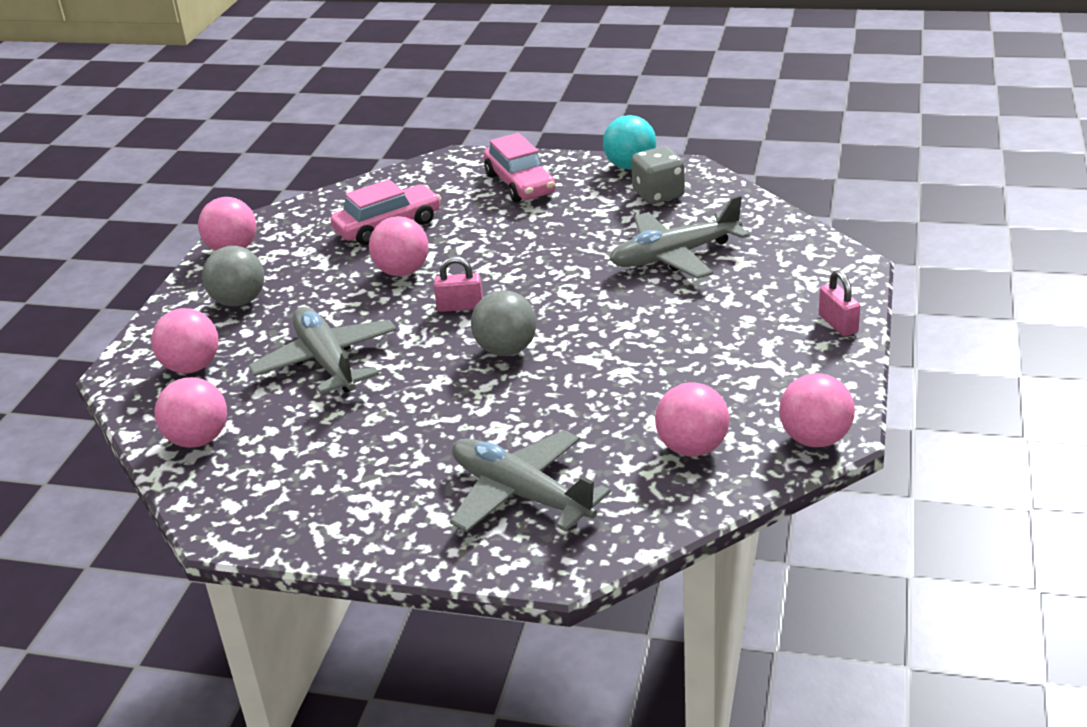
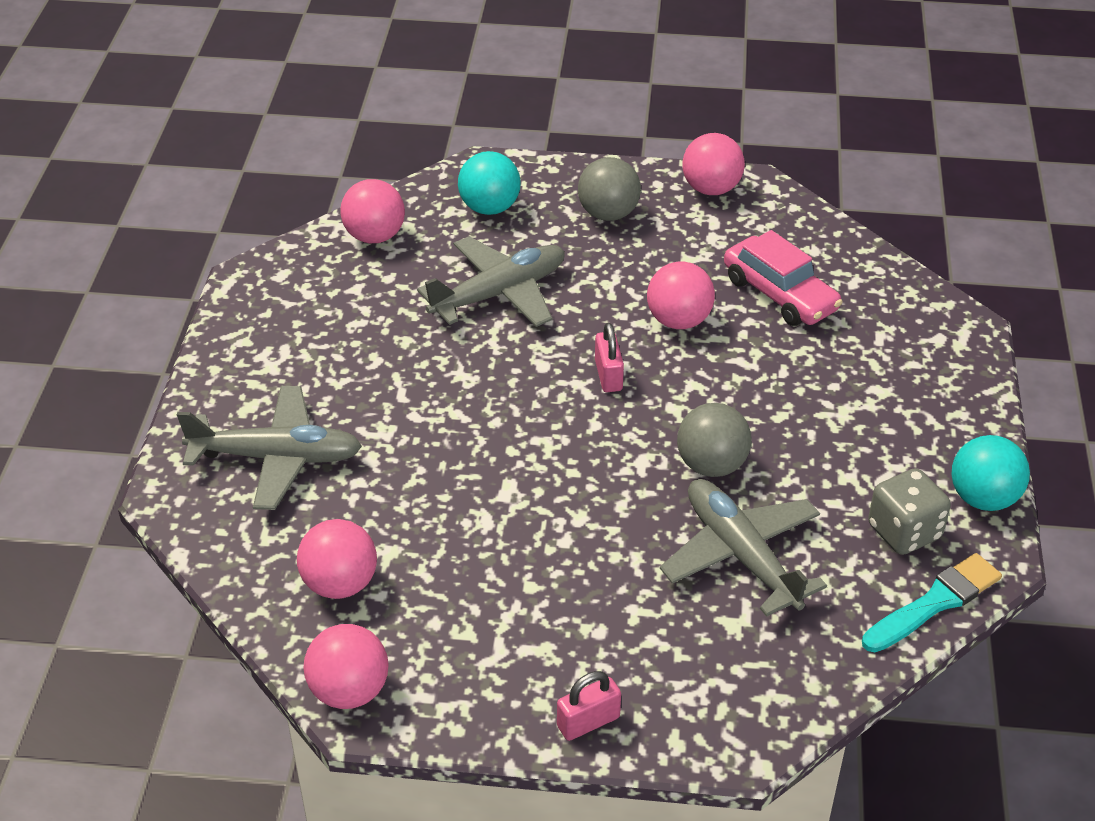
camera: 80 degrees right, 10 degrees up
pink ball [151,308,219,373] -> turquoise ball [458,151,521,215]
grey plane [450,430,611,532] -> grey plane turned 60 degrees clockwise [177,386,362,510]
grey ball [471,290,537,356] -> grey ball moved to [677,403,752,477]
pink car [484,133,556,202] -> none
none -> turquoise brush [862,553,1002,652]

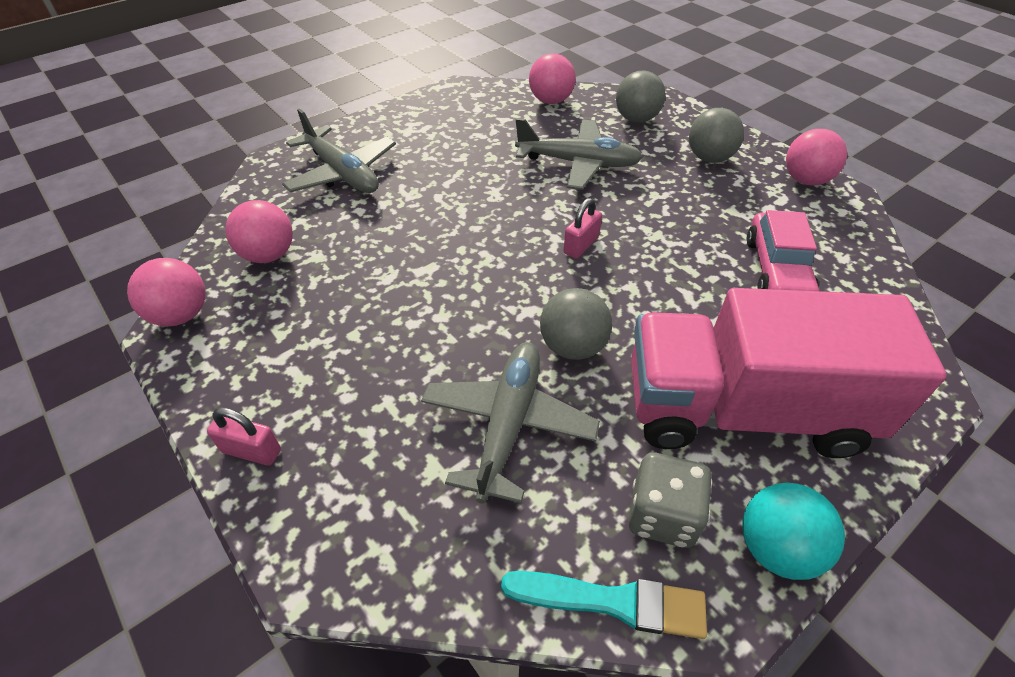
camera: 45 degrees right, 5 degrees up
turquoise ball [458,151,521,215] -> grey ball [616,71,666,123]
pink ball [647,262,715,329] -> none
none -> pink truck [631,288,947,458]

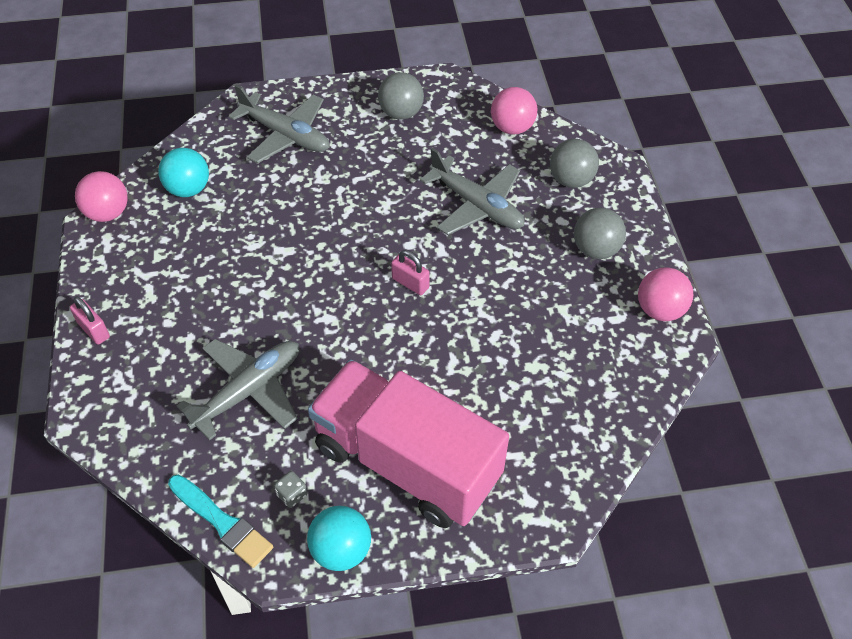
camera: 30 degrees right, 5 degrees up
pink ball [225,200,293,263] -> turquoise ball [158,148,209,197]
grey plane [282,108,396,193] -> grey plane turned 45 degrees counterclockwise [228,85,329,163]
grey ball [540,288,612,360] -> grey ball moved to [378,72,424,120]
pink padlock [563,198,602,259] -> pink padlock turned 60 degrees clockwise [391,250,430,295]
grey dice [628,453,712,548] -> grey dice [274,471,307,508], size x0.53
pink car [747,210,819,291] -> none

